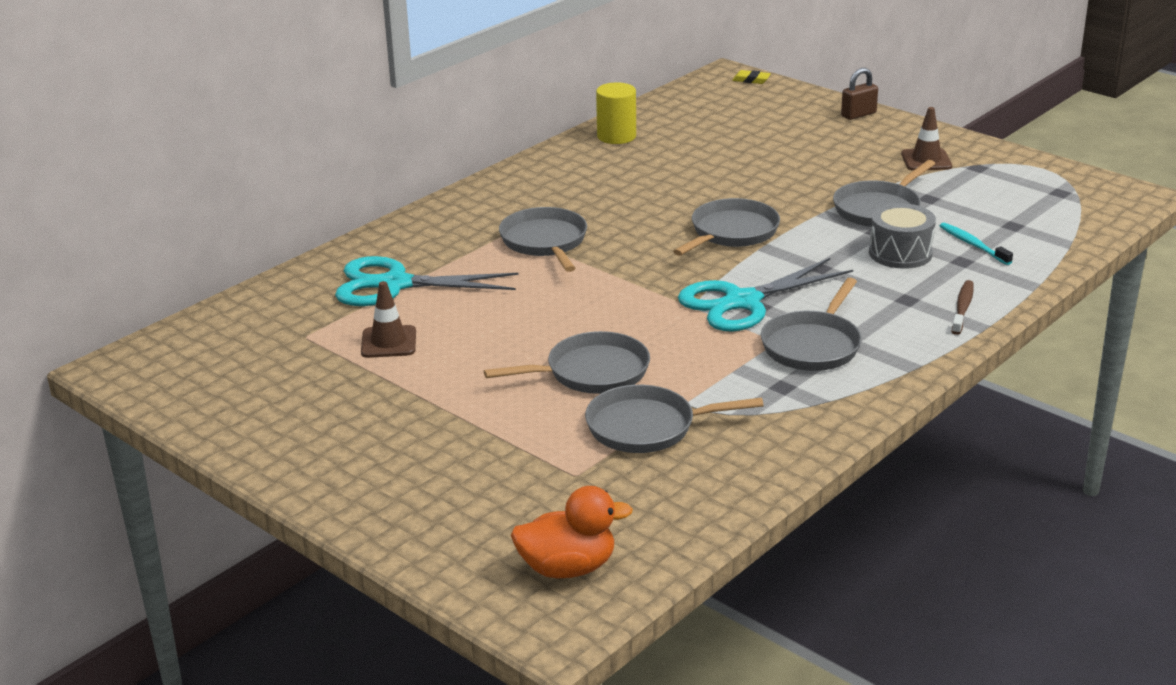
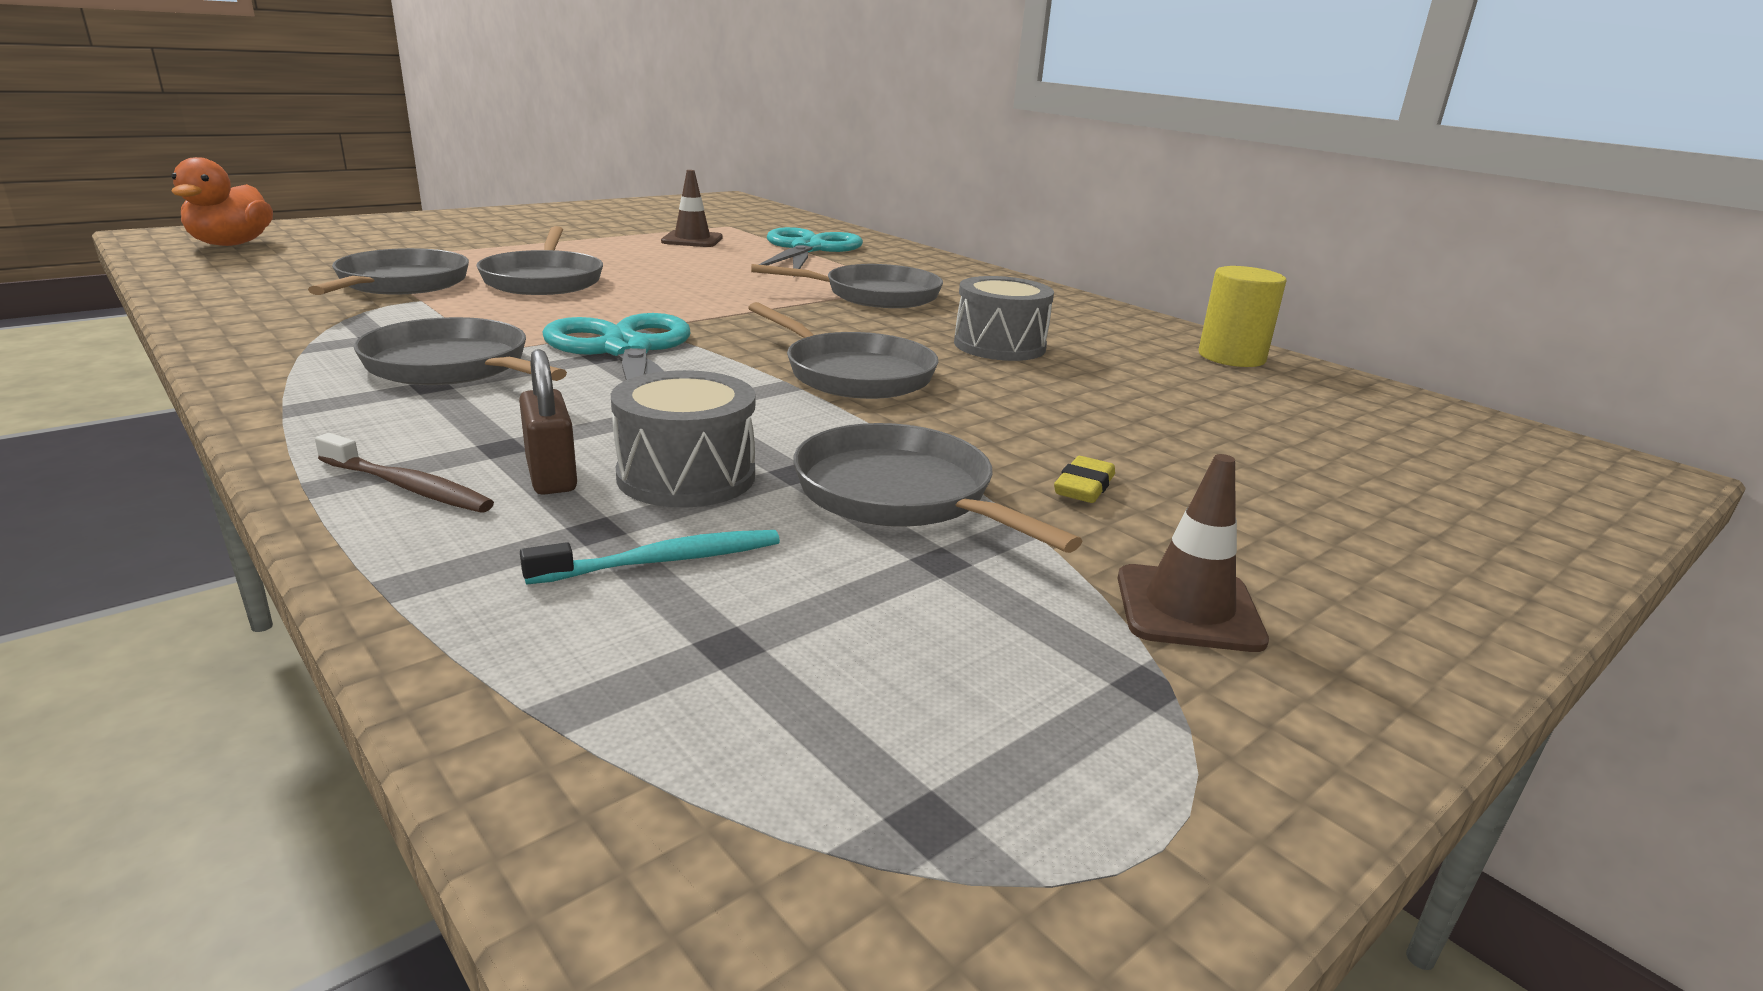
camera: 95 degrees right, 5 degrees down
yellow eraser [732,70,771,84] -> yellow eraser moved to [1054,456,1115,503]
brown padlock [841,68,878,120] -> brown padlock moved to [519,349,577,495]
none -> grey drum [954,276,1054,361]

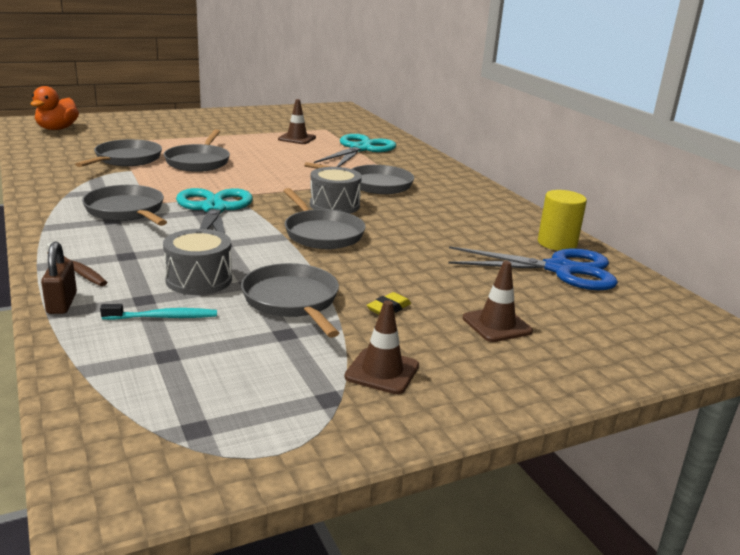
camera: 15 degrees right, 0 degrees up
brown padlock [519,349,577,495] -> brown padlock moved to [41,242,77,314]
grey drum [954,276,1054,361] -> grey drum moved to [310,167,362,214]
none -> blue scissors [448,246,618,290]
none -> brown traffic cone [463,261,533,342]

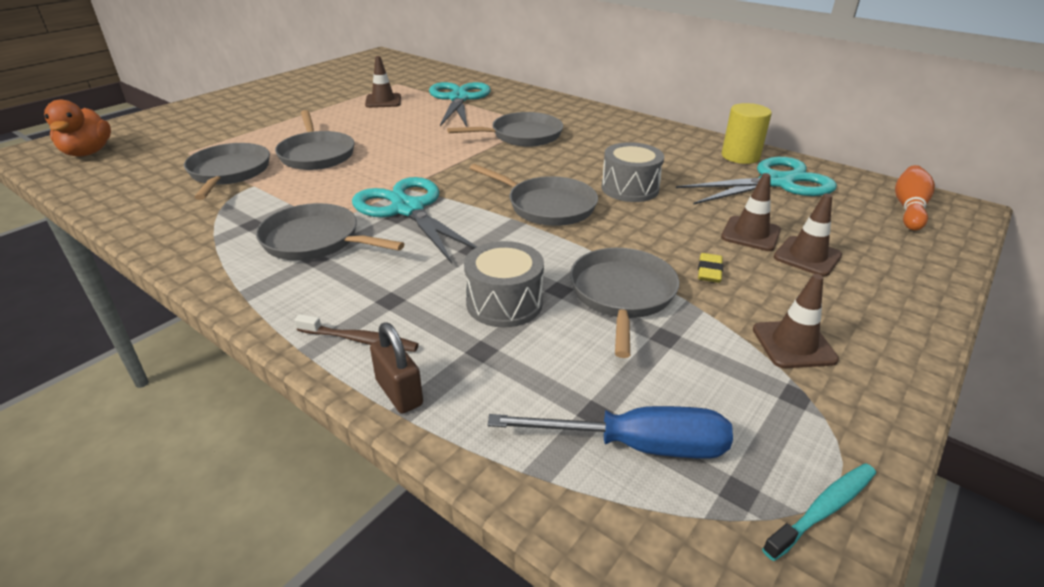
camera: 25 degrees left, 10 degrees up
turquoise toothbrush [100,304,217,320] -> turquoise toothbrush moved to [762,463,876,561]
grey pan [241,263,339,338] -> grey pan turned 60 degrees clockwise [570,248,679,358]
grey drum [310,167,362,214] -> grey drum moved to [601,142,664,202]
blue scissors [448,246,618,290] -> turquoise scissors [676,157,837,205]
none -> blue screwdriver [488,406,733,459]
none -> brown traffic cone [721,173,781,251]
none -> orange bowling pin [895,165,935,231]

